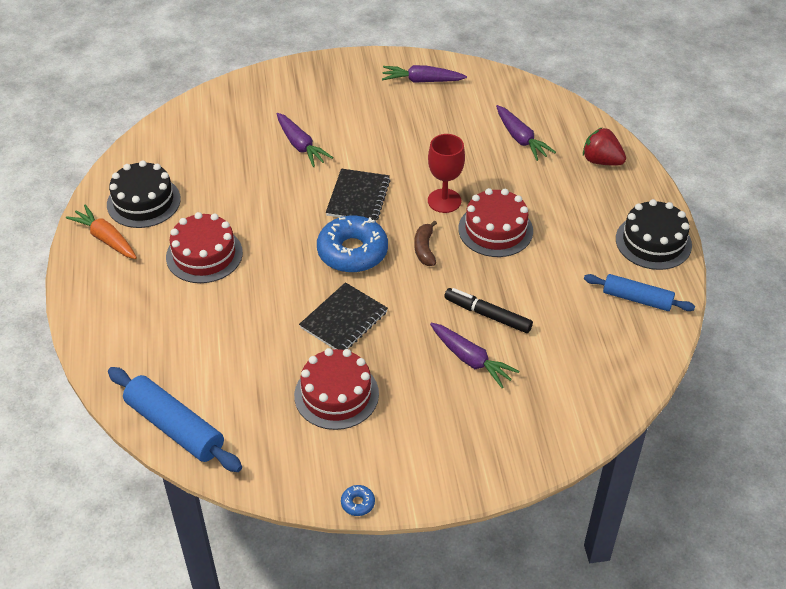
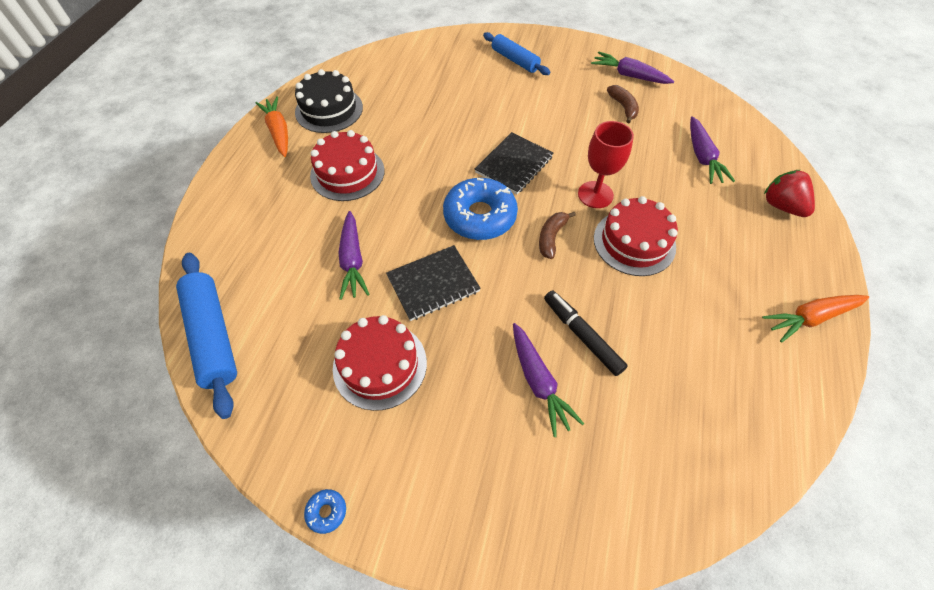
camera: 25 degrees right, 10 degrees up
purple carrot [277,113,333,167] -> purple carrot moved to [338,211,370,300]
blue rolling pin [584,274,695,311] -> blue rolling pin moved to [483,32,550,75]
black cake [616,199,692,270] -> orange carrot [762,295,869,343]
none -> brown banana [607,85,639,123]

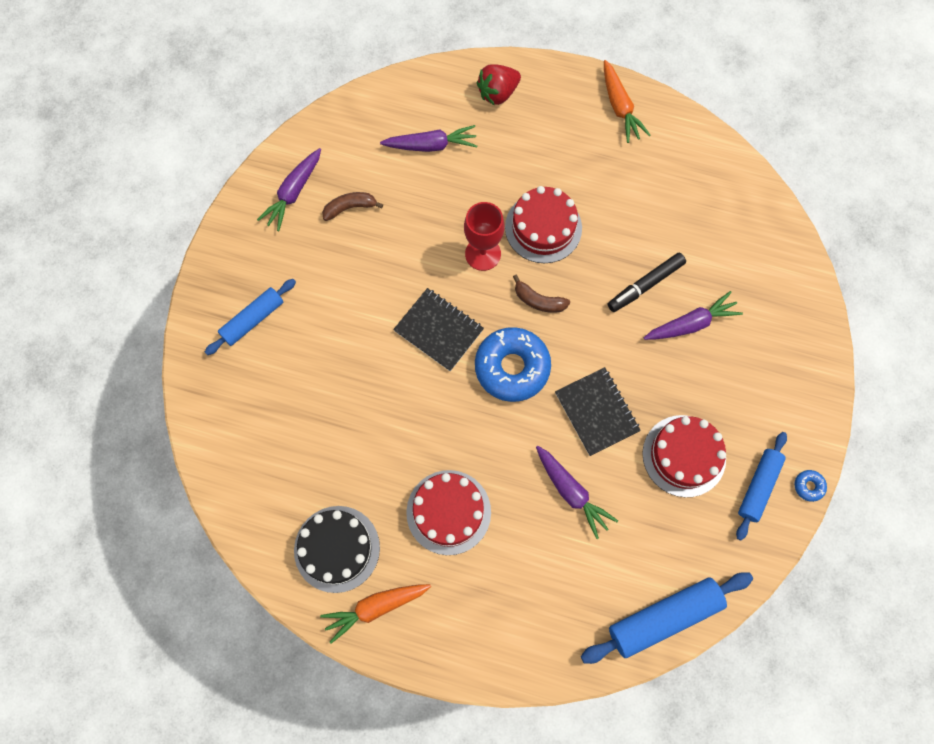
camera: 90 degrees left, 15 degrees up
purple carrot [338,211,370,300] -> purple carrot turned 60 degrees clockwise [536,446,618,539]
none -> blue rolling pin [736,432,787,541]

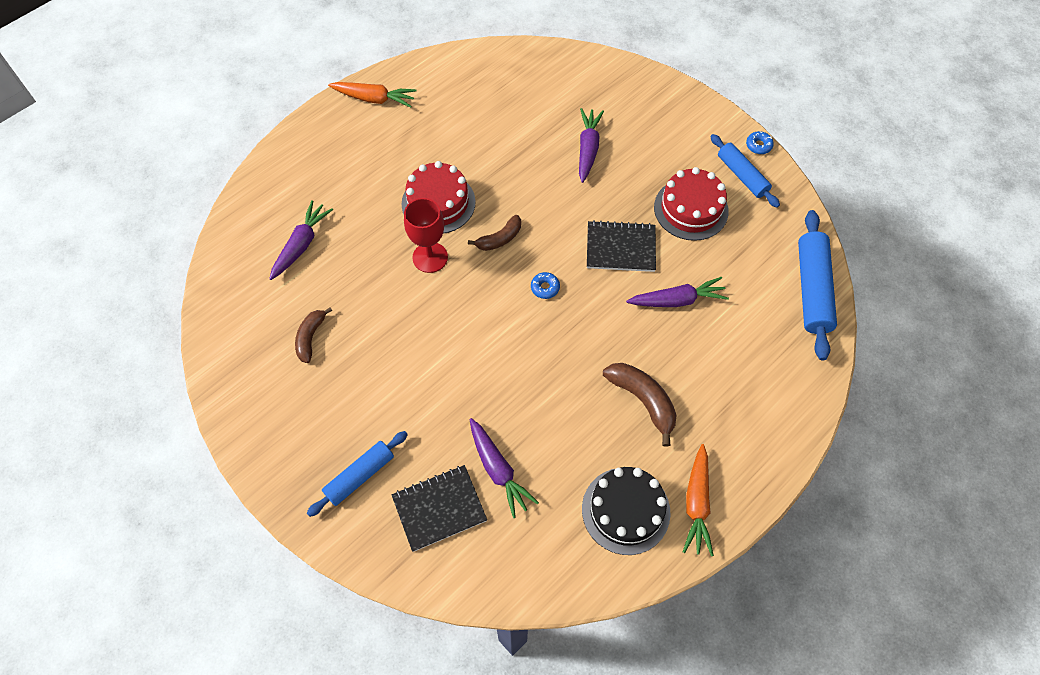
camera: 60 degrees left, 10 degrees down
blue rolling pin [205,279,296,355] -> blue rolling pin turned 60 degrees clockwise [307,431,408,517]
purple carrot [257,148,321,231] -> purple carrot moved to [470,418,539,518]
black notebook [393,288,484,371] -> black notebook moved to [392,465,487,552]
red cake [406,470,491,555] -> brown banana [603,363,677,447]
blue donut [475,327,551,402] -> blue donut [531,272,560,299], size x0.40
red strawberry [477,64,521,106] -> none
black marker [608,253,686,312] -> none

